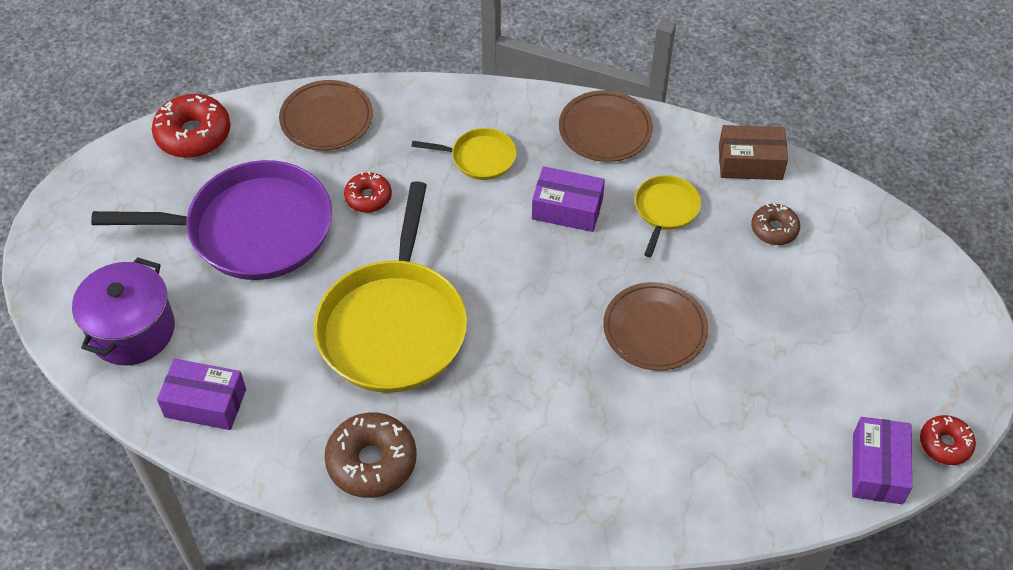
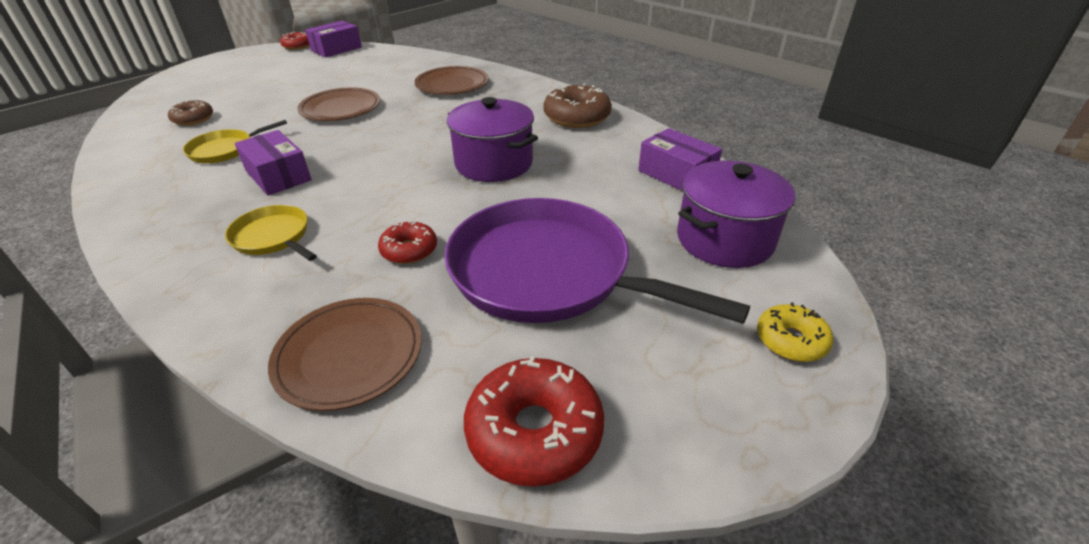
camera: 145 degrees left, 15 degrees down
yellow pan [314,181,467,393] -> purple pot [447,97,538,182]
brown plate [559,90,653,162] -> brown plate moved to [415,66,489,95]
brown box [719,125,788,180] -> none
none -> yellow donut [757,302,833,362]

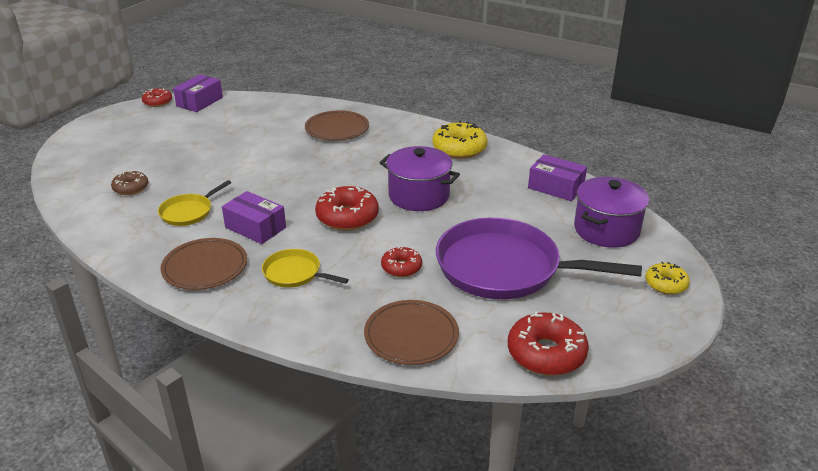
camera: 15 degrees left, 5 degrees down
brown plate [297,87,380,121] -> brown plate moved to [160,238,247,290]
brown donut [543,83,612,128] -> yellow donut [432,121,488,159]
none -> red donut [315,186,379,230]

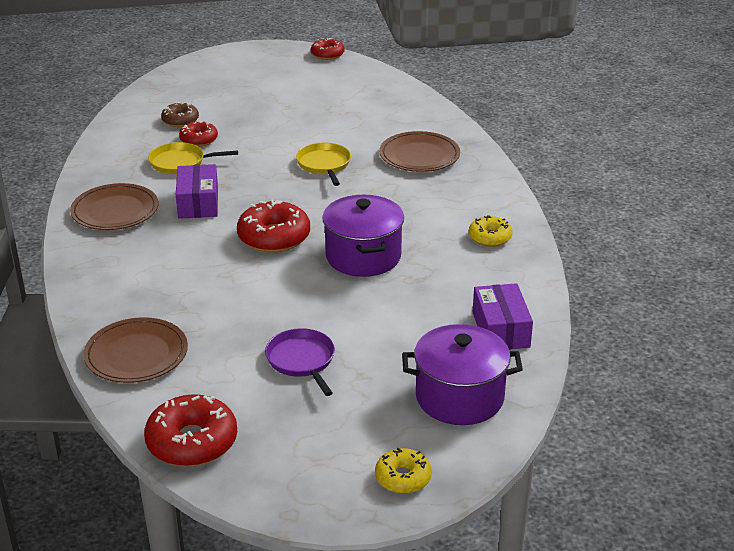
camera: 50 degrees right, 0 degrees up
purple box [173,74,223,112] -> none
yellow pan [262,249,349,288] -> yellow pan moved to [296,143,351,186]
red donut [381,247,422,277] -> red donut moved to [179,121,218,147]
yellow donut [432,121,488,159] -> yellow donut [469,215,512,247], size x0.60
purple pan [436,218,642,299] -> purple pan [265,328,335,396], size x0.47

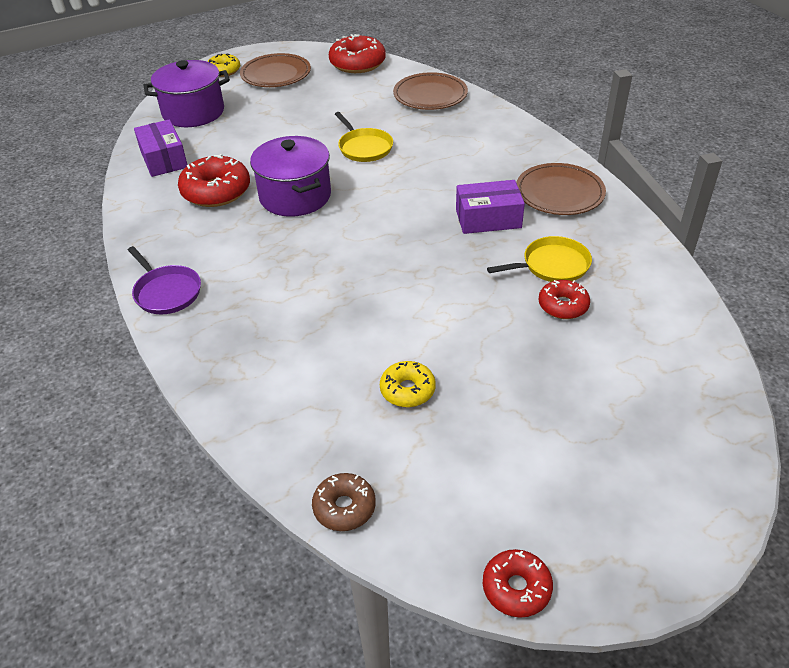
camera: 165 degrees right, 10 degrees up
brown donut [161,102,199,127] -> brown donut moved to [312,473,376,531]
purple box [176,164,218,219] -> purple box turned 75 degrees counterclockwise [456,180,525,234]
red donut [237,199,310,253] -> red donut moved to [178,154,250,207]
purple pan [265,328,335,396] -> purple pan moved to [128,246,201,314]
yellow pan [296,143,351,186] -> yellow pan moved to [335,112,393,162]
brown plate [379,131,460,172] -> brown plate moved to [240,53,311,87]
yellow donut [469,215,512,247] -> yellow donut moved to [380,361,436,407]

